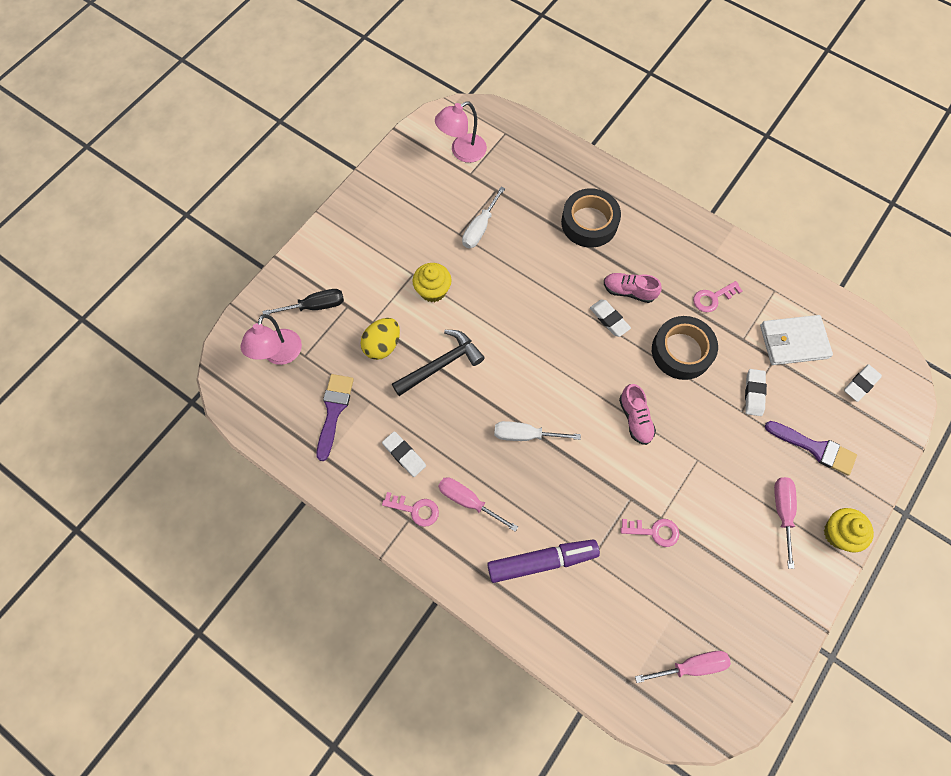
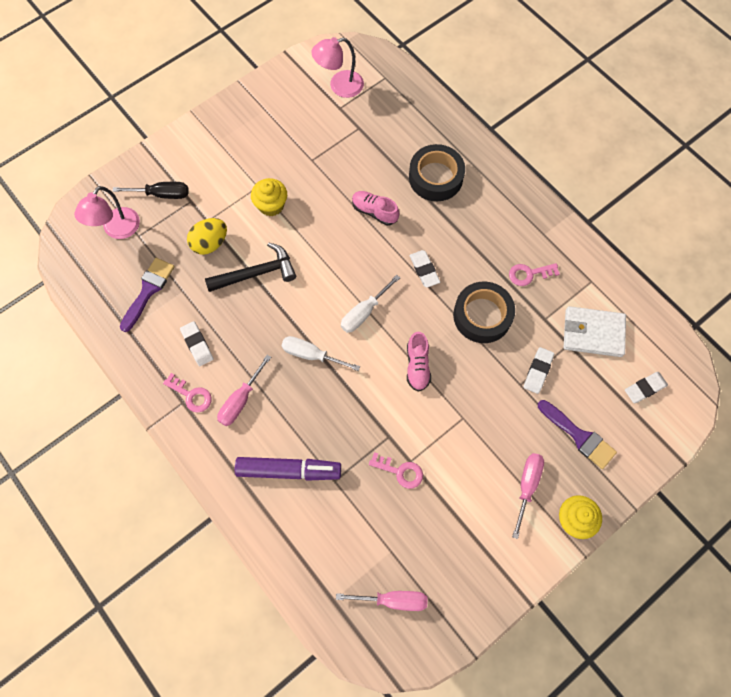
camera: 15 degrees right, 0 degrees up
pink screwdriver [438,477,518,532] -> pink screwdriver turned 105 degrees counterclockwise [217,355,271,426]
white screwdriver [462,187,505,248] -> white screwdriver moved to [341,275,400,333]
pink shoe [604,273,662,303] -> pink shoe moved to [352,191,399,226]

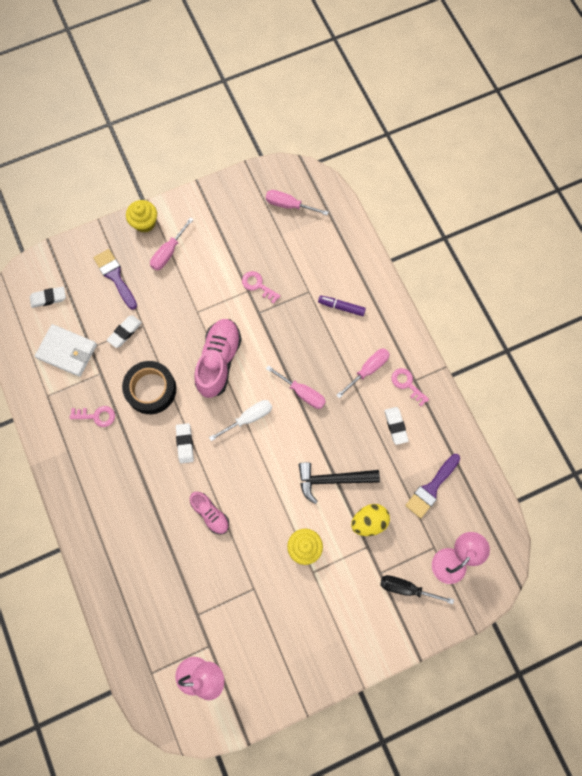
camera: 165 degrees left, 5 degrees up
purple marker [235,457,341,481] -> purple marker [318,295,366,316], size x0.59
white screwdriver [282,336,360,371] -> pink screwdriver [266,365,326,409]
pink shoe [407,332,431,392] -> pink shoe [194,319,242,398], size x1.75
black tape [409,144,465,201] -> none

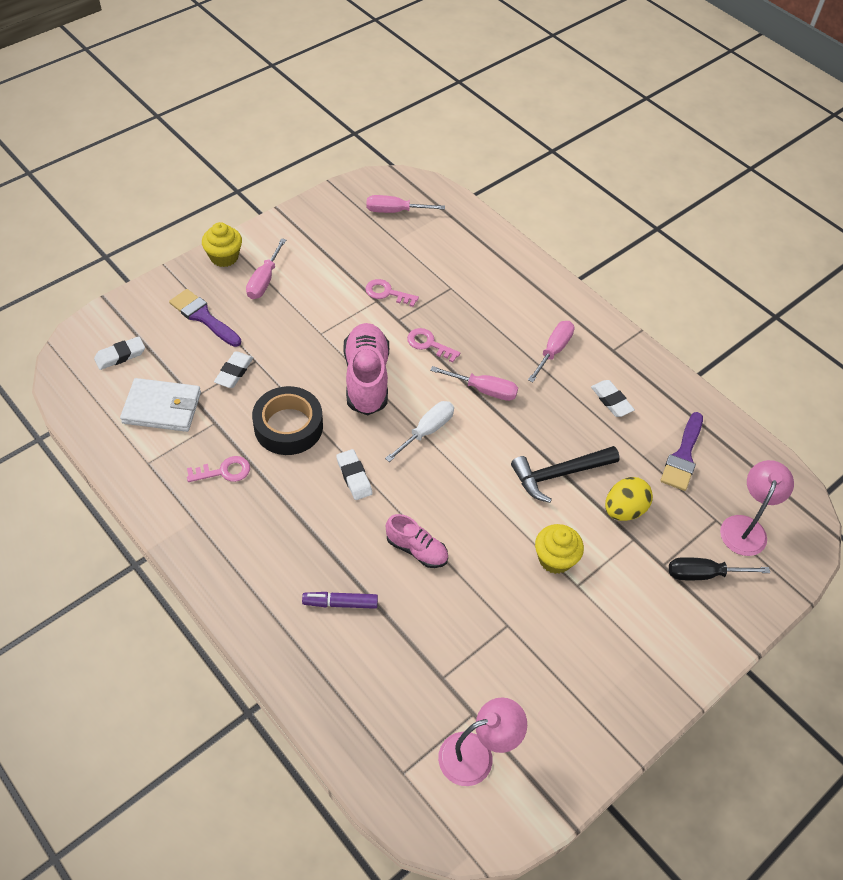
camera: 20 degrees left, 20 degrees down
purple marker [318,295,366,316] -> purple marker moved to [302,592,378,609]
pink key [391,368,429,406] -> pink key moved to [407,328,460,362]

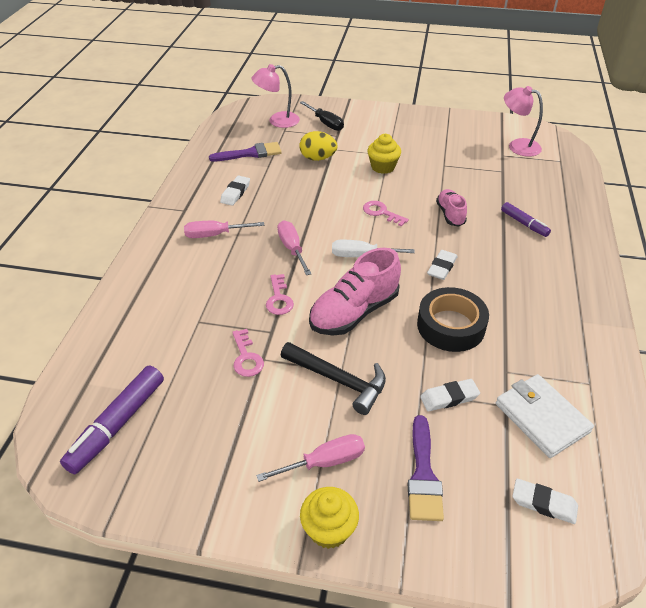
camera: 125 degrees left, 10 degrees down
pink key [187,456,250,482] -> pink key moved to [363,201,409,227]
pink screwdriver [366,195,445,213] -> purple marker [60,366,164,474]
black hammer [511,446,620,503] -> black hammer moved to [280,342,386,415]

